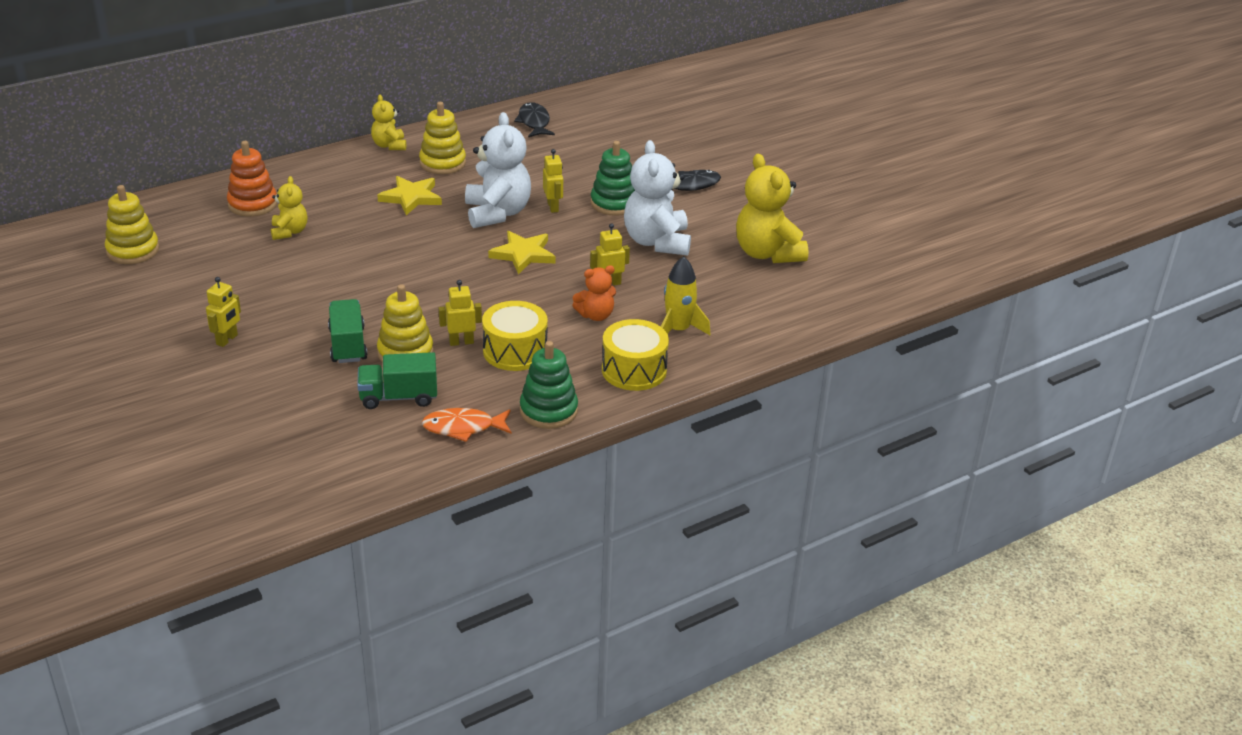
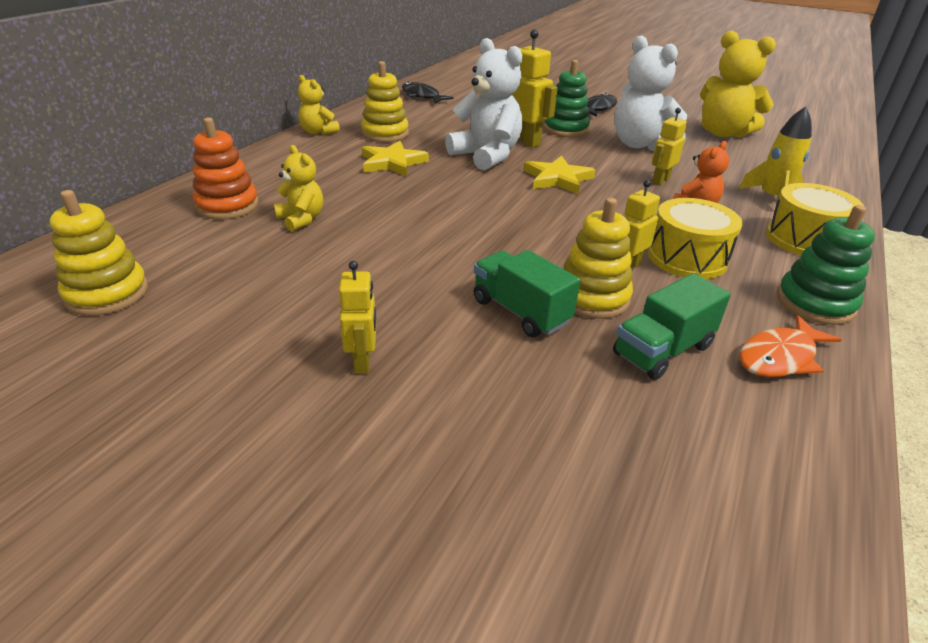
camera: 30 degrees left, 0 degrees up
yellow robot [543,149,563,213] -> yellow robot [512,30,558,148], size x1.60

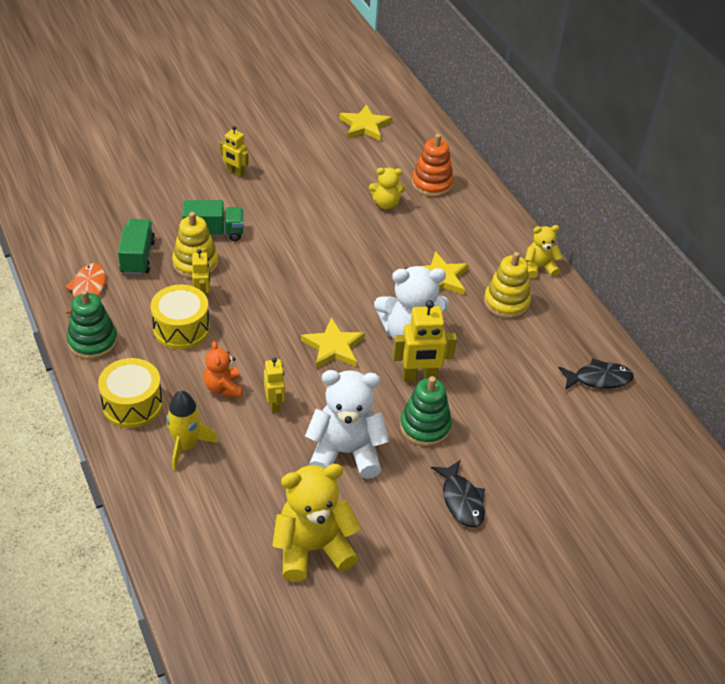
camera: 125 degrees right, 10 degrees up
yellow stacking toy [50,190,148,316] -> yellow star [339,104,392,141]

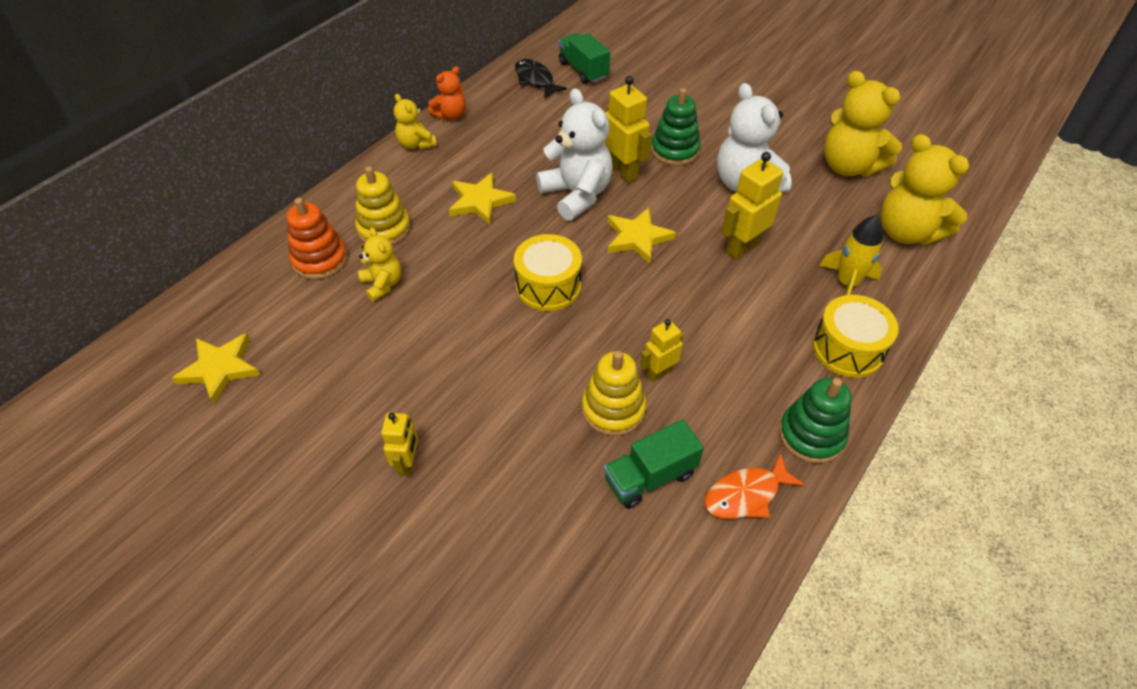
camera: 115 degrees left, 5 degrees up
yellow drum [151,284,210,349] -> yellow drum moved to [514,234,582,311]
green truck [182,200,244,241] -> green truck moved to [559,33,610,84]
orange teddy bear [204,341,242,398] -> orange teddy bear moved to [428,66,466,120]
yellow robot [264,357,285,413] -> yellow robot [721,152,783,259], size x1.60
black fish [431,460,485,527] -> none
yellow stacking toy [484,252,531,319] -> yellow stacking toy moved to [355,166,411,245]
none -> yellow teddy bear [881,134,969,245]

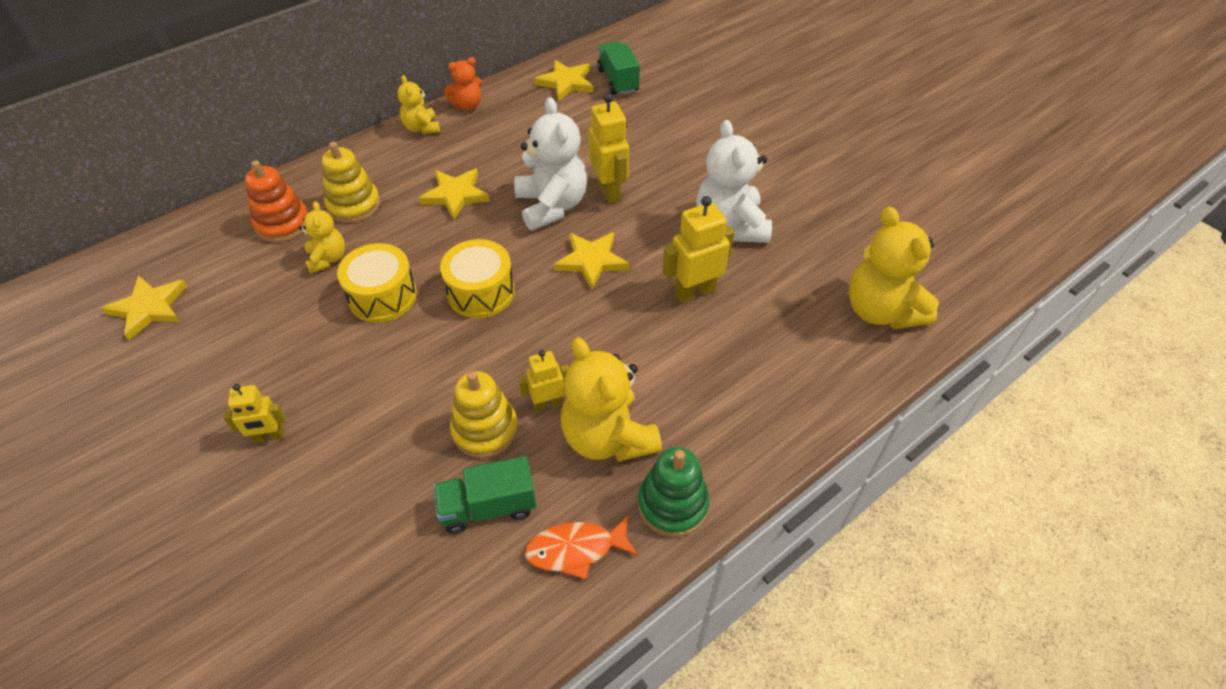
camera: 15 degrees right, 0 degrees up
yellow robot [381,413,418,476] -> yellow robot turned 60 degrees clockwise [223,384,286,443]
black fish [515,59,567,98] -> yellow star [534,60,593,101]
green stacking toy [651,88,700,166] -> none
yellow drum [813,295,899,378] -> yellow drum moved to [337,243,417,323]
yellow rocket [820,215,883,295] -> none
yellow teddy bear [824,71,902,176] -> yellow teddy bear moved to [561,337,662,462]

